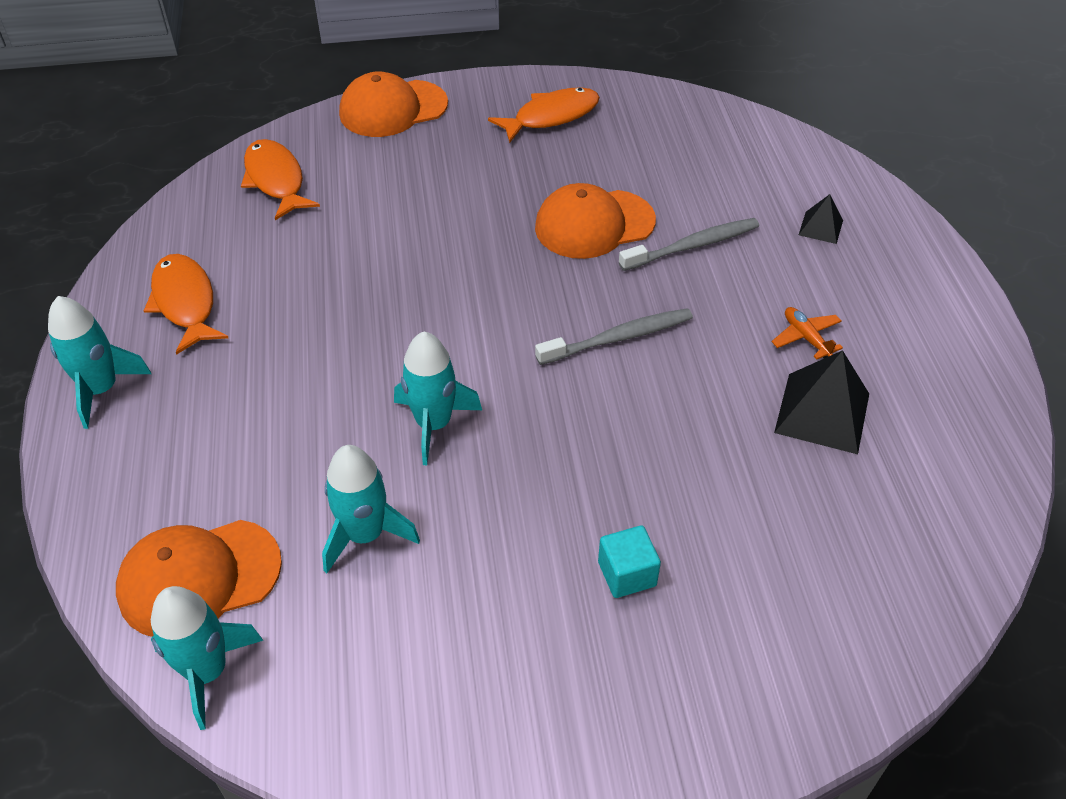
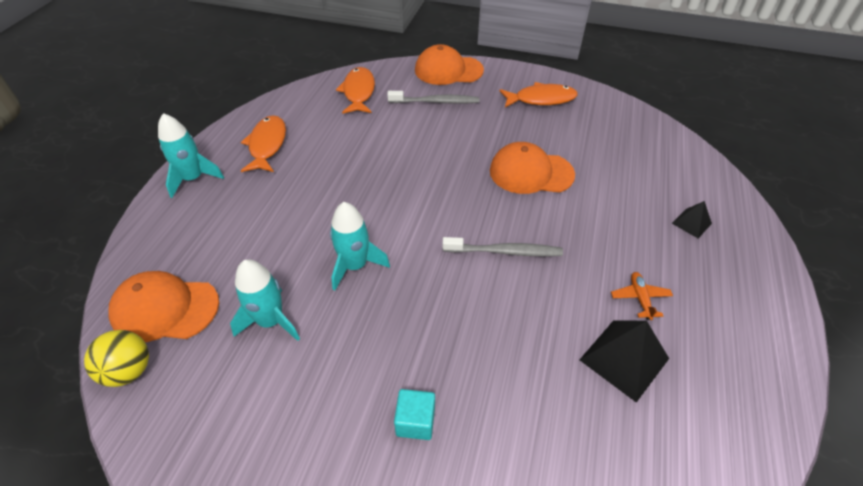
camera: 25 degrees right, 0 degrees up
turquoise rocket [151,586,263,730] -> yellow ball [84,330,149,387]
grey toothbrush [619,218,759,271] -> grey toothbrush moved to [387,91,479,104]

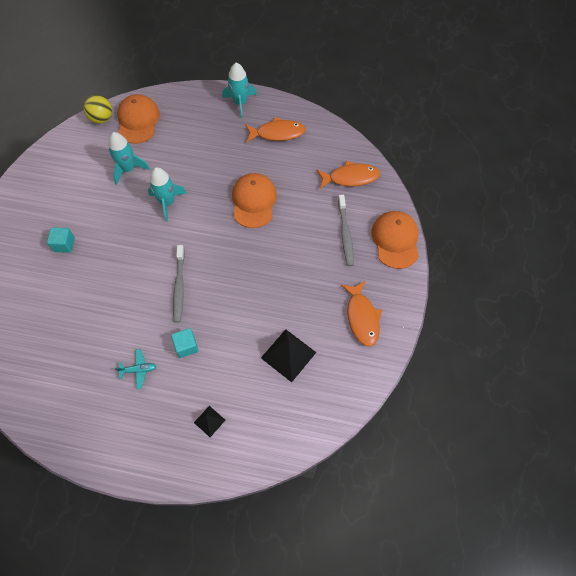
camera: 85 degrees right, 15 degrees up
orange cap [490,142,575,194] -> orange cap moved to [232,173,277,228]
black pyramid [580,320,669,403] -> black pyramid moved to [261,329,316,382]
orange plane [611,272,673,320] -> turquoise plane [115,349,156,389]
none -> turquoise cube [171,328,199,358]

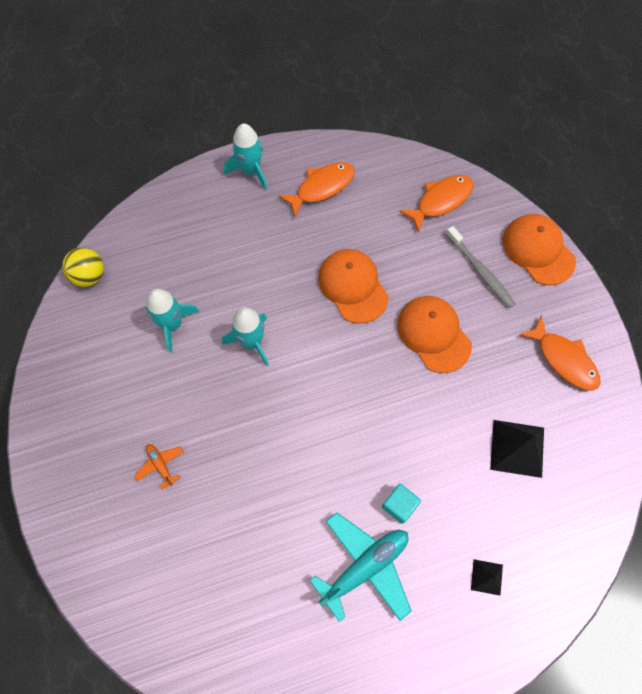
camera: 30 degrees left, 5 degrees up
turquoise cube [47,227,75,253] -> orange plane [134,444,184,490]
turquoise plane [115,349,156,389] -> turquoise plane [310,513,412,622], size x2.10
orange cap [117,94,160,144] -> orange cap moved to [397,296,472,373]
grey toothbrush [173,245,185,323] -> none

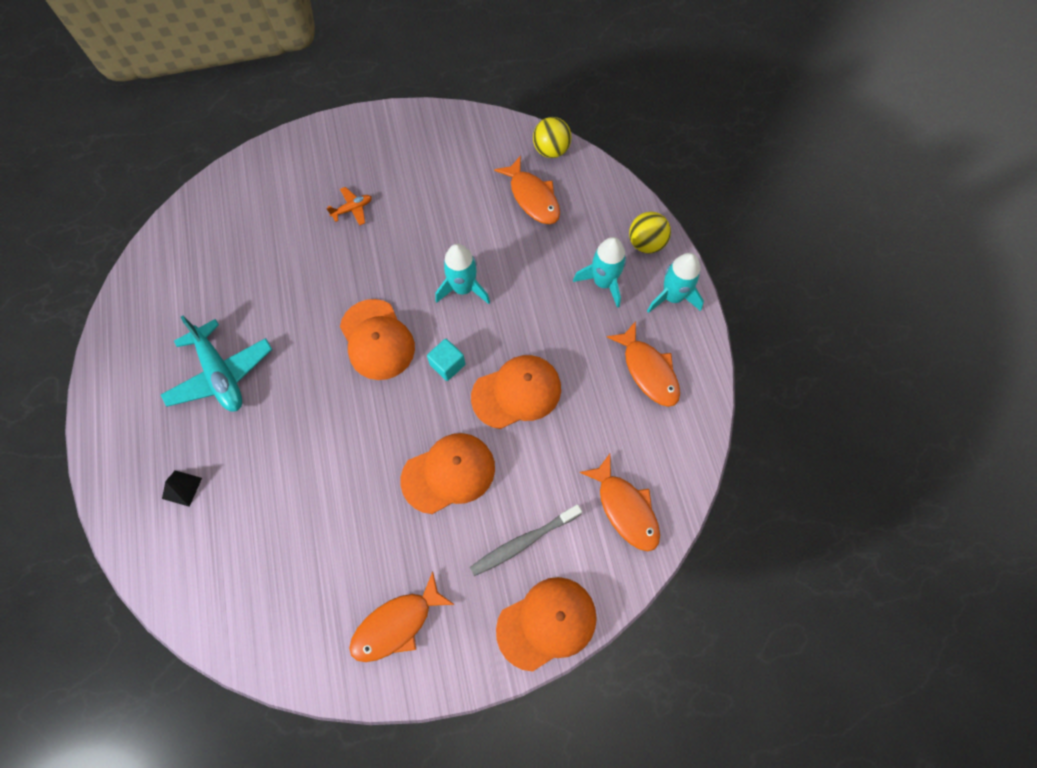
camera: 95 degrees right, 0 degrees up
turquoise rocket [145,289,199,353] -> turquoise rocket moved to [573,237,626,308]
turquoise cube [382,484,421,524] -> turquoise cube moved to [427,339,465,381]
black pyramid [490,420,544,478] -> none
none -> orange cap [340,299,415,380]
none -> orange fish [494,156,560,224]
none -> yellow ball [629,212,671,254]

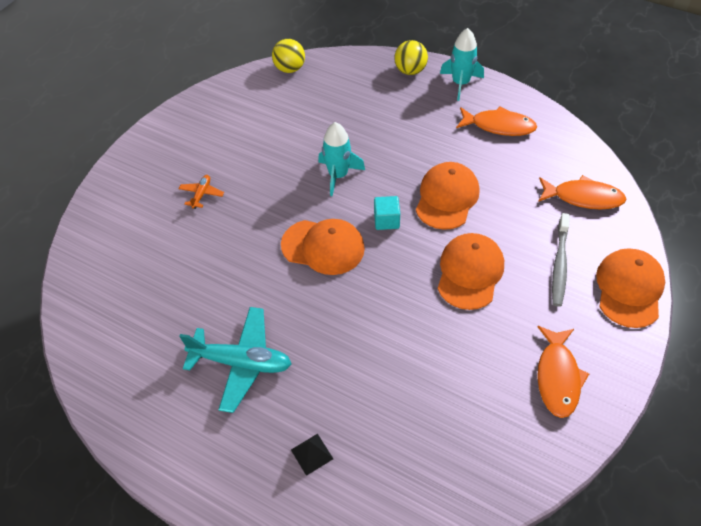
camera: 45 degrees left, 15 degrees down
orange fish [494,156,560,224] -> none
turquoise rocket [573,237,626,308] -> none

